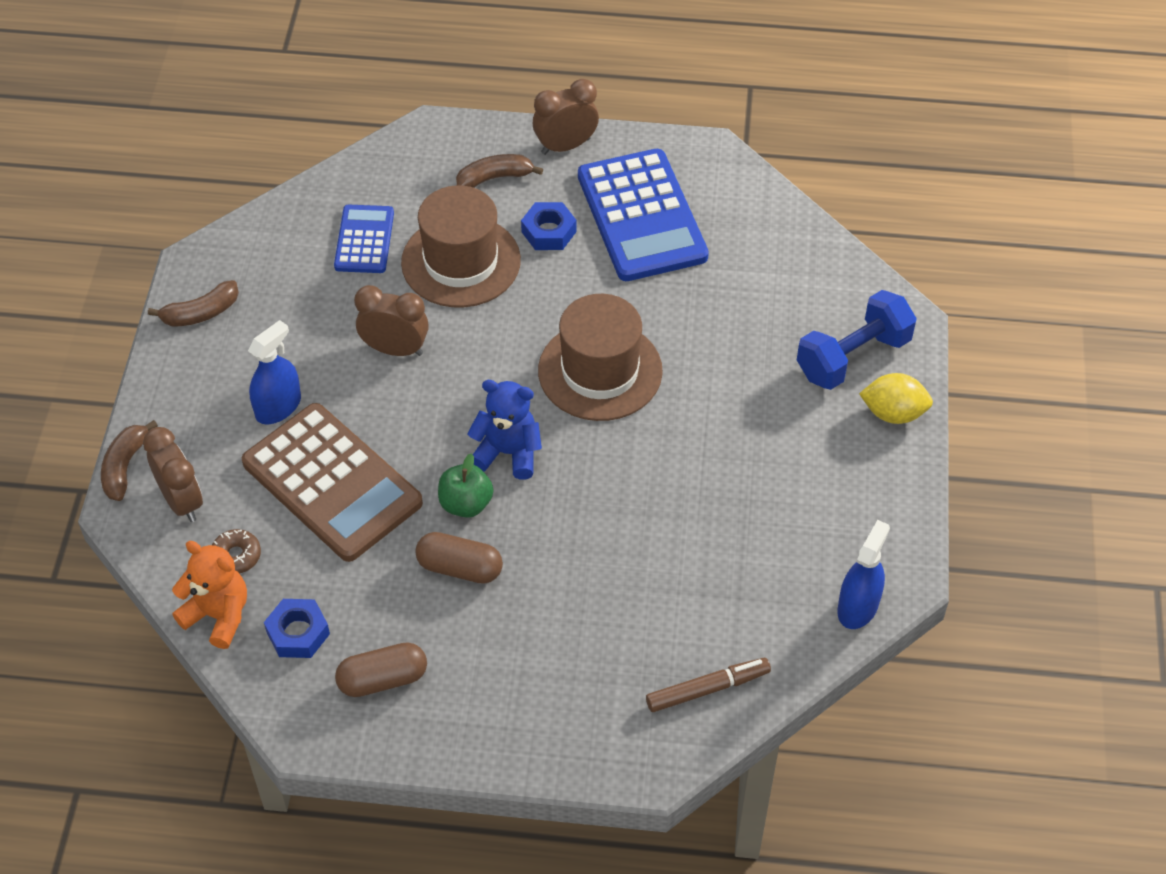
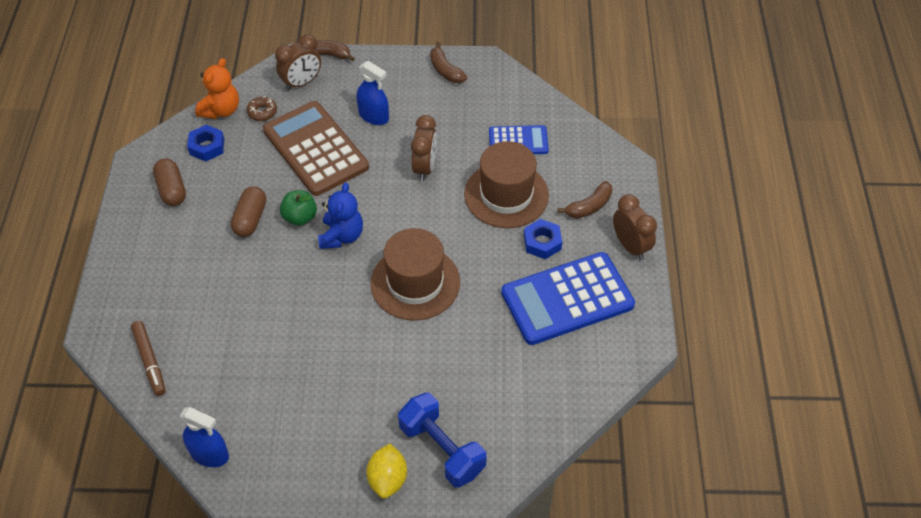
camera: 85 degrees right, 0 degrees up
brown calculator [242,403,423,562] -> brown calculator turned 105 degrees clockwise [263,101,369,196]
brown banana [456,154,543,188] -> brown banana turned 75 degrees clockwise [557,181,612,218]

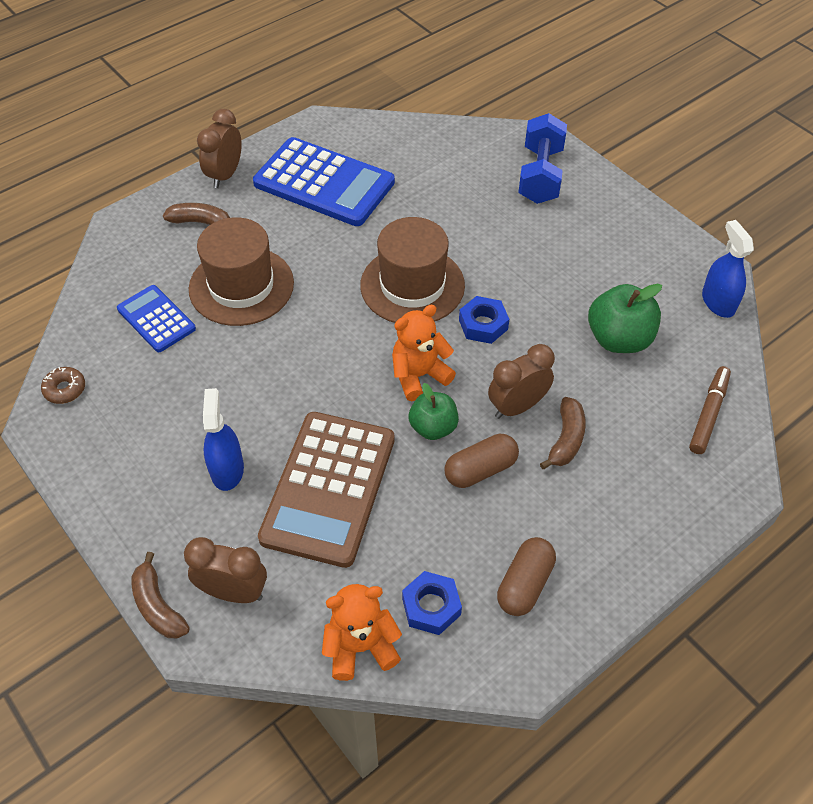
camera: 130 degrees left, 0 degrees up
brown donut [247,96,277,121] -> brown donut moved to [41,367,85,404]
blue teddy bear [318,182,363,249] -> orange teddy bear [392,305,456,401]
yellow lemon [366,443,407,498] -> none
brown clock [411,115,437,181] -> brown clock moved to [488,344,555,419]
brown banana [430,42,467,83] -> brown banana moved to [540,397,586,469]
blue nut [524,219,562,259] -> blue nut moved to [459,296,509,344]
none -> green apple [588,283,662,353]

